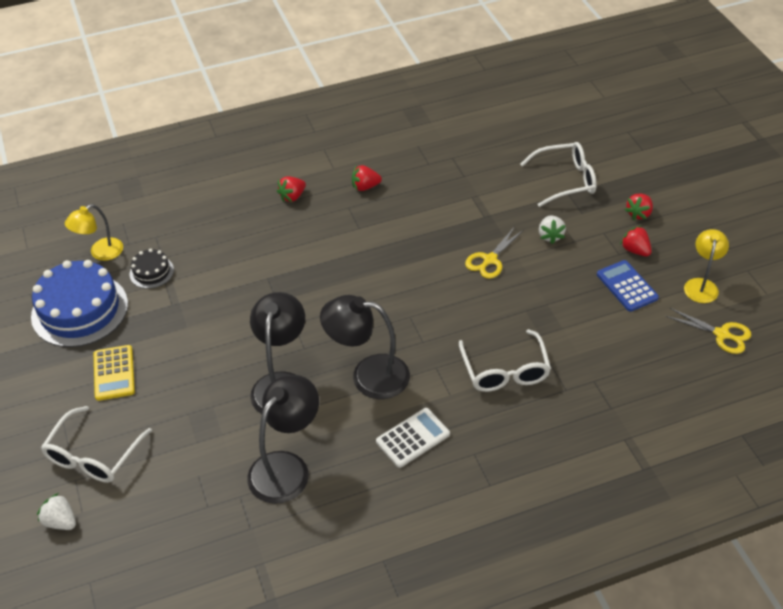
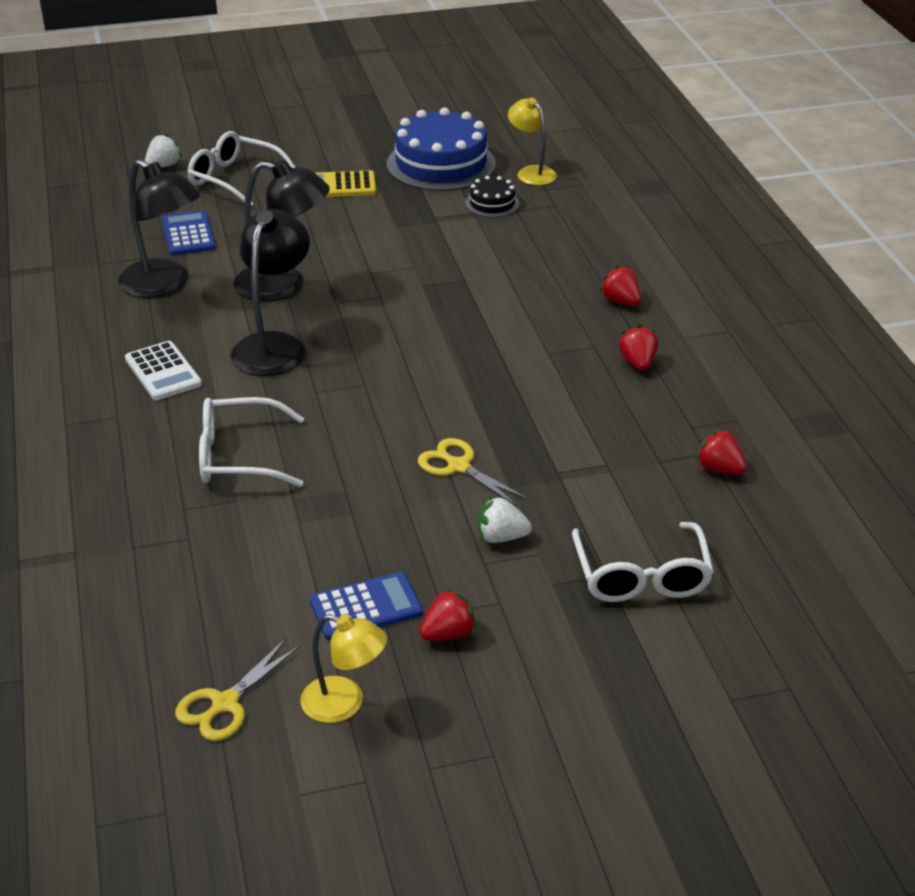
camera: 95 degrees right, 10 degrees down
red strawberry [625,194,653,220] -> red strawberry moved to [696,428,747,475]
none -> blue calculator [162,210,215,255]

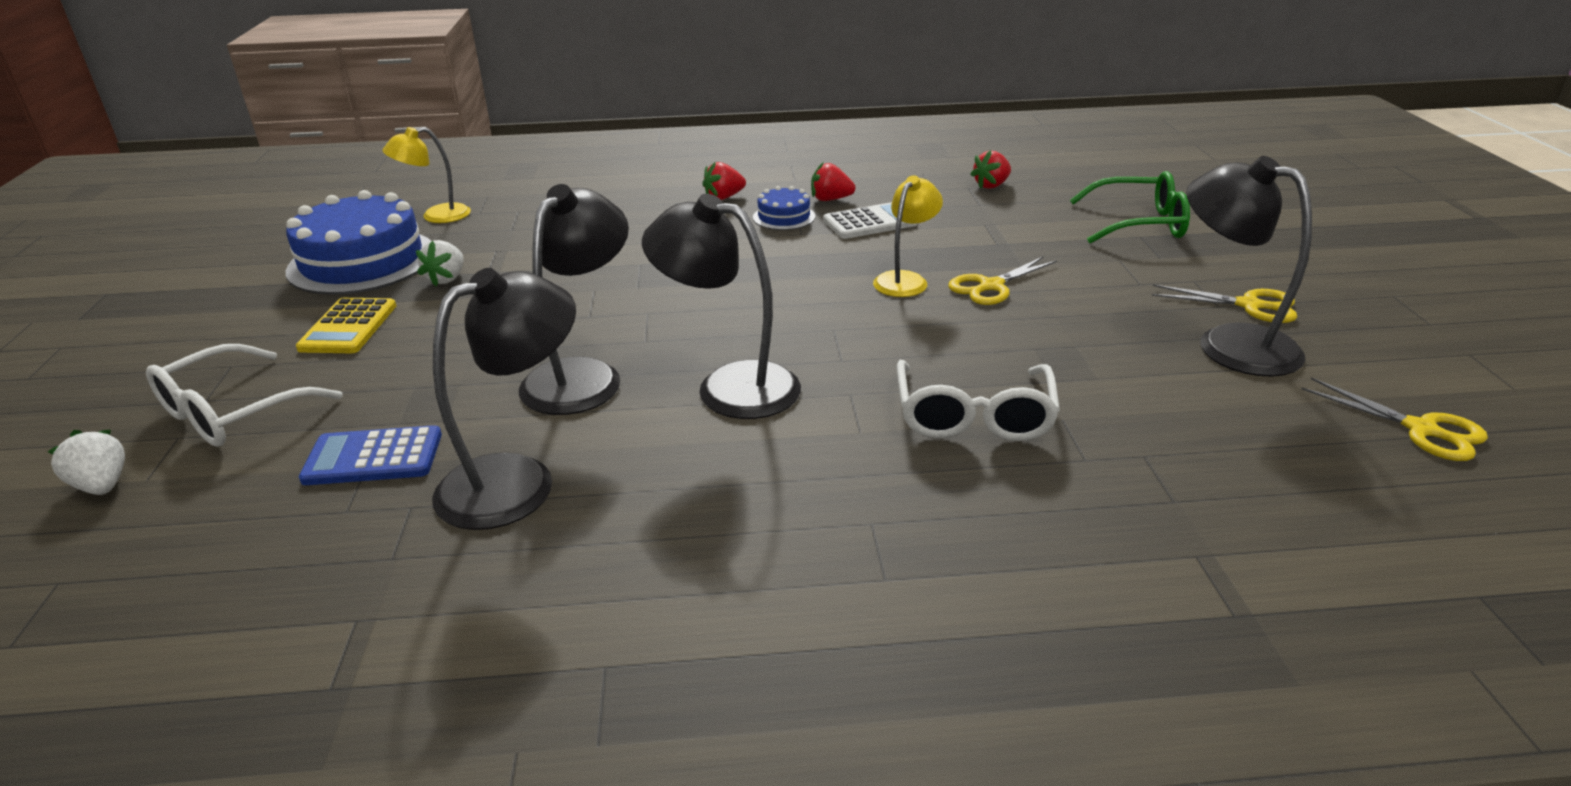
camera: 80 degrees left, 5 degrees down
white calculator [125,341,202,400] -> white calculator moved to [823,202,917,239]
yellow lamp [300,614,387,723] -> yellow lamp moved to [873,175,943,297]
blue calculator [310,572,423,640] -> black lamp [1186,156,1312,377]
red strawberry [419,588,477,641] -> yellow scissors [1152,284,1297,323]
black cake [465,176,520,217] -> none
white strawberry [478,496,532,543] -> white strawberry moved to [416,240,464,286]
white glasses [572,522,714,602] -> green glasses [1070,171,1190,243]
none -> blue cake [753,186,815,230]

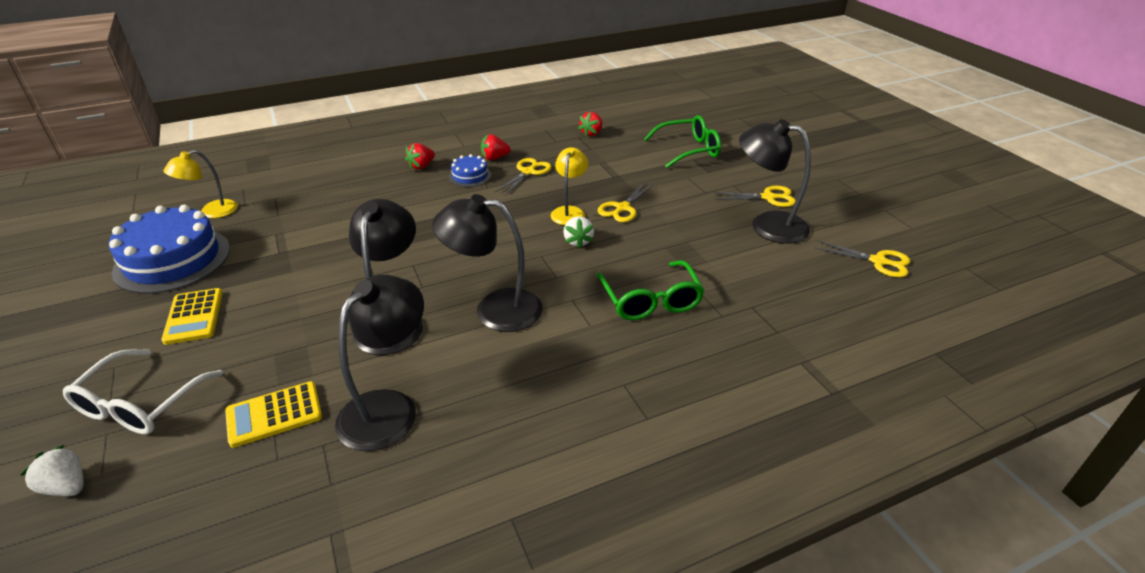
camera: 20 degrees left, 5 degrees up
blue calculator [299,425,442,485] -> yellow calculator [225,381,322,448]
white strawberry [416,240,464,286] -> white strawberry moved to [563,216,594,249]
white calculator [823,202,917,239] -> yellow scissors [495,158,552,196]
white glasses [897,360,1060,441] -> green glasses [596,260,705,320]

